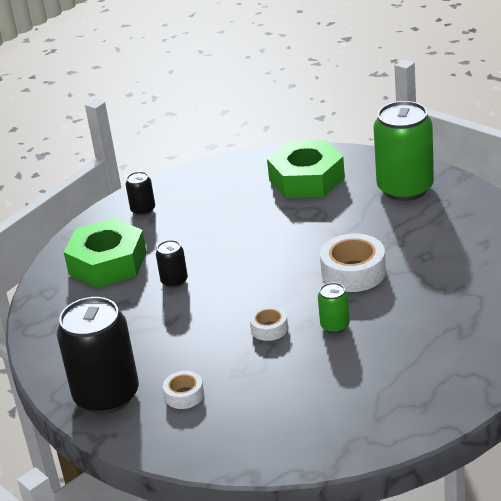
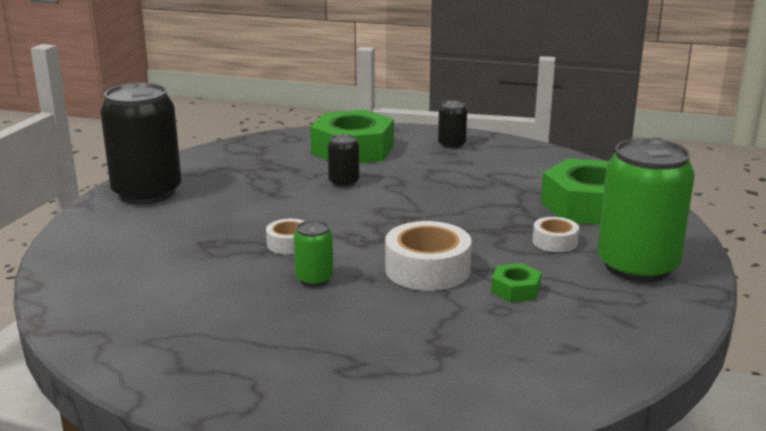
camera: 60 degrees right, 10 degrees down
white tape [163,371,204,409] -> white tape moved to [533,217,579,252]
none -> green nut [491,263,542,302]

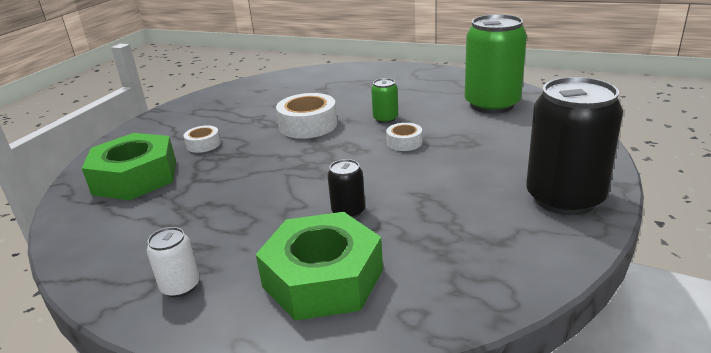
camera: 170 degrees left, 5 degrees up
black can [438,101,467,149] -> white can [147,227,200,297]
green nut [491,263,542,302] -> none
green can [597,138,695,282] -> green can moved to [465,14,527,114]

